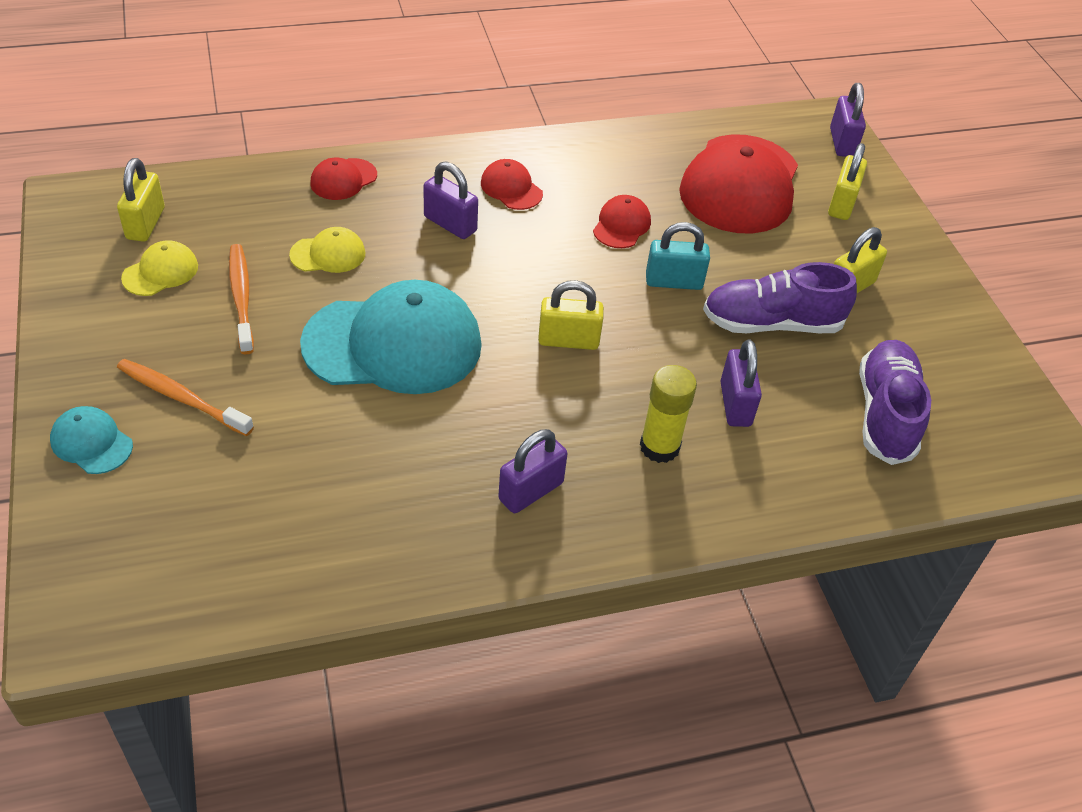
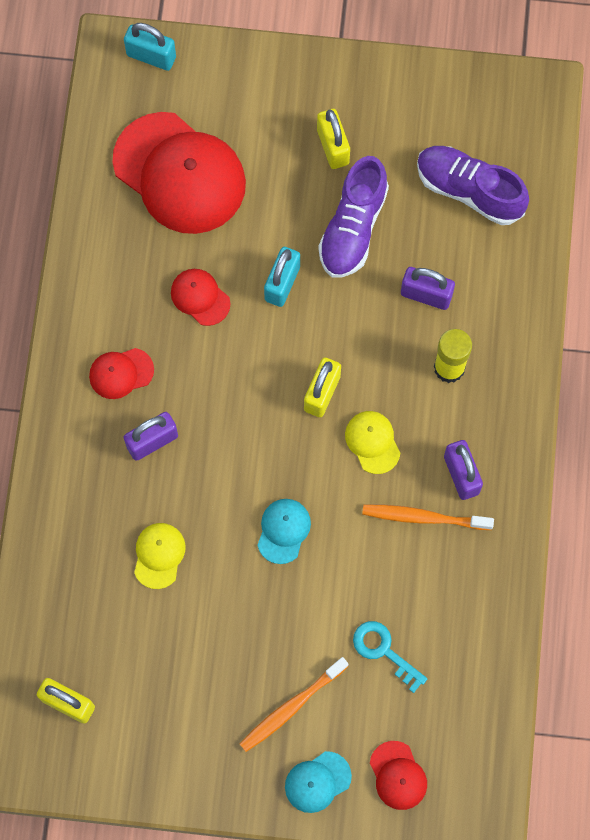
camera: 65 degrees left, 25 degrees up
yellow cap [121,240,198,296] -> yellow cap moved to [345,411,400,474]
orange toothbrush [229,244,254,355] -> orange toothbrush moved to [362,504,494,530]
turquoise cap [300,280,482,394] -> turquoise cap [257,499,311,564], size x0.45
red cap [310,158,377,200] -> red cap moved to [370,741,427,810]
yellow padlock [828,143,867,220] -> none
purple padlock [830,83,866,157] -> turquoise padlock [124,23,176,71]
none -> turquoise key [353,621,427,693]

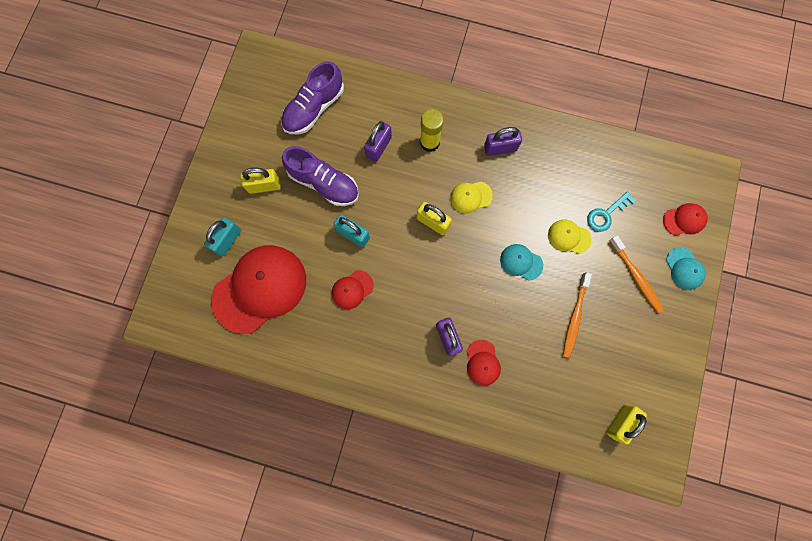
camera: 80 degrees left, 5 degrees up
red cap [89,348,154,399] -> red cap moved to [467,340,501,386]
turquoise padlock [124,23,176,71] -> turquoise padlock moved to [204,217,241,256]
yellow cap [134,523,186,589] -> yellow cap moved to [548,219,592,254]
orange toothbrush [362,504,494,530] -> orange toothbrush moved to [563,272,592,358]

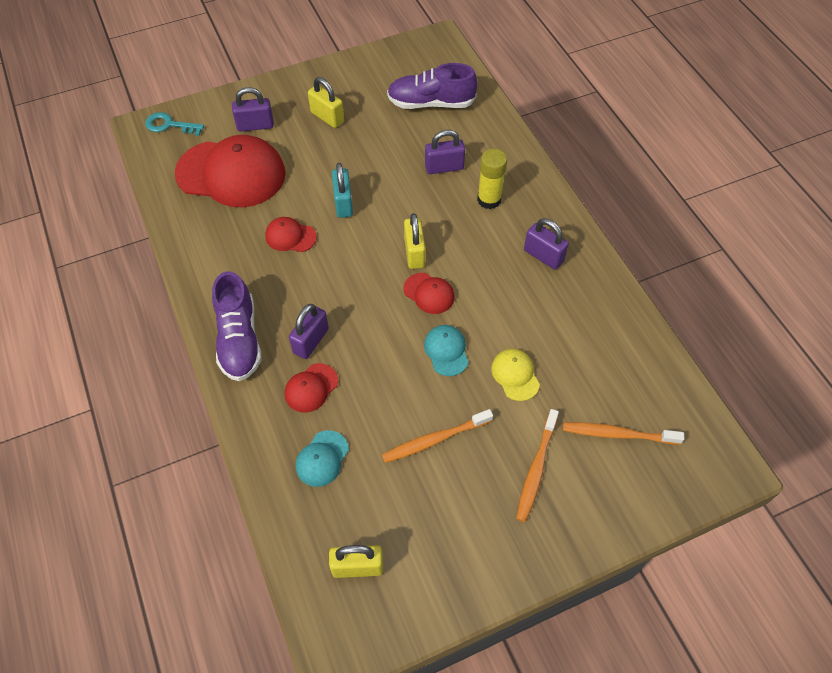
camera: 50 degrees right, 20 degrees down
turquoise padlock [204,217,241,256] -> purple padlock [232,87,274,132]
purple shoe [282,146,359,206] -> purple shoe moved to [212,271,262,381]
yellow cap [450,182,493,214] -> none
turquoise key [587,192,635,232] -> turquoise key moved to [145,112,204,136]
red cap [663,203,708,236] -> red cap moved to [404,273,455,314]
turquoise cap [666,247,706,290] -> turquoise cap moved to [296,430,349,487]
none -> orange toothbrush [563,422,684,445]

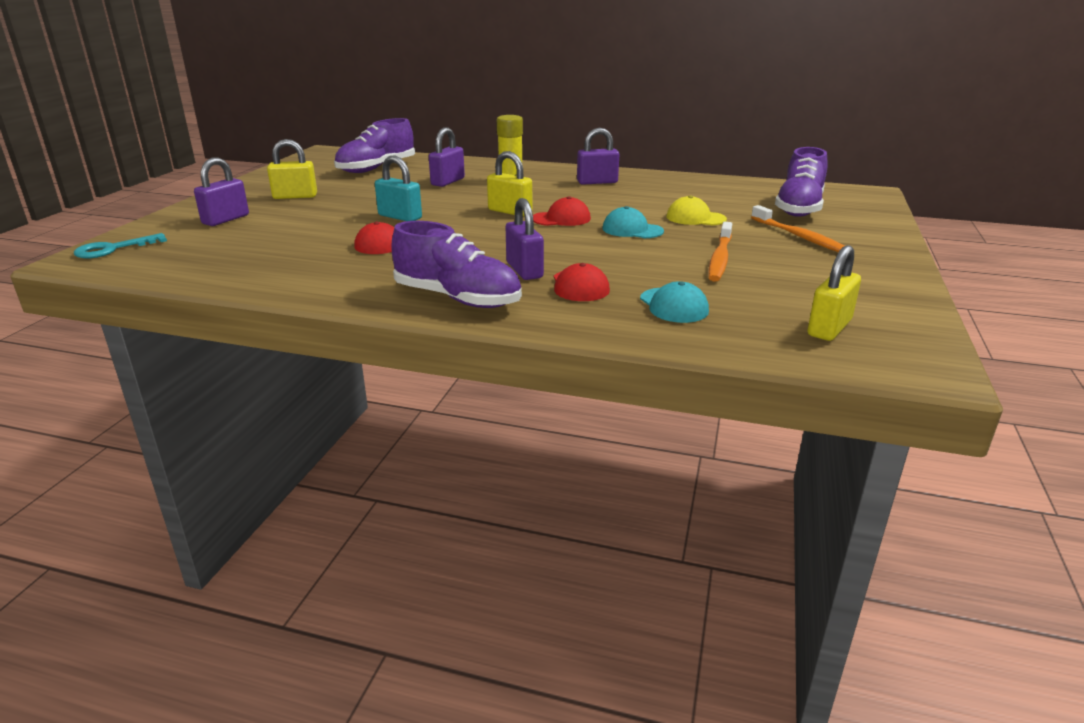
camera: 50 degrees left, 30 degrees down
red cap [175,135,286,207] -> none
orange toothbrush [563,422,684,445] -> purple shoe [775,147,828,217]

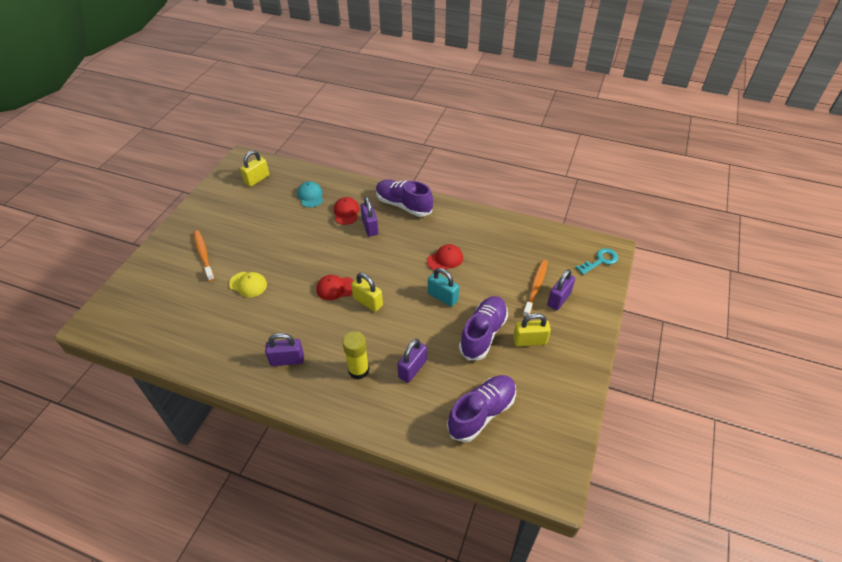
camera: 175 degrees left, 20 degrees up
turquoise cap [602,206,664,238] -> none
orange toothbrush [709,222,732,282] -> orange toothbrush moved to [523,260,548,317]
purple shoe [775,147,828,217] -> purple shoe moved to [459,296,508,360]

